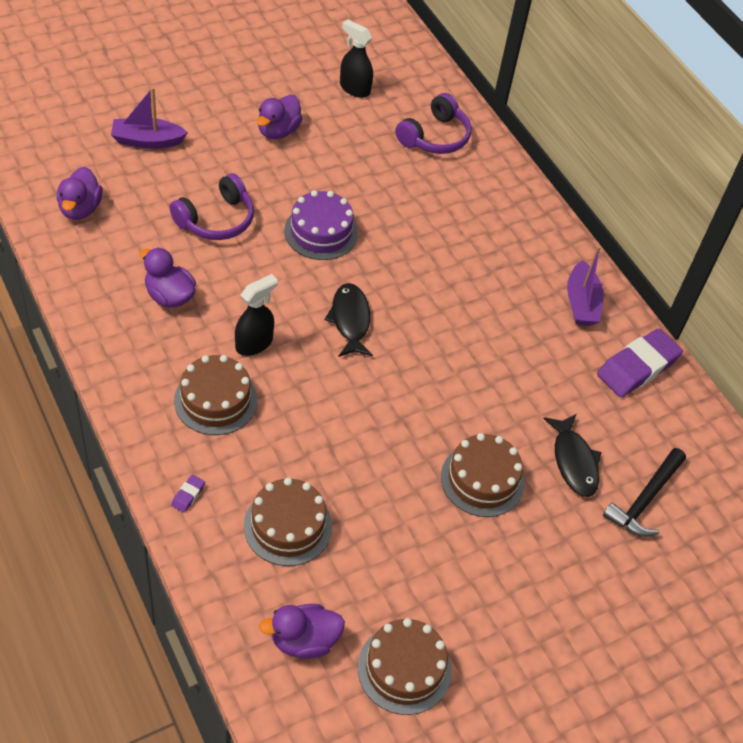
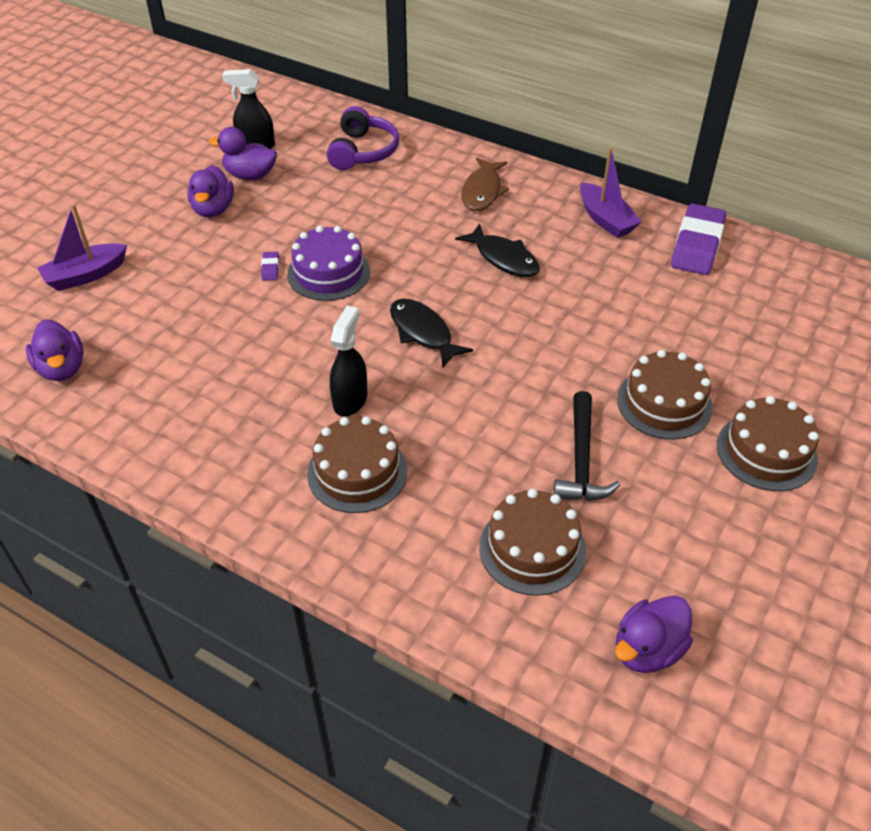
camera: 25 degrees left, 5 degrees down
purple duck [140,248,196,307] -> purple duck moved to [209,127,277,180]
purple headphones [170,173,254,240] -> none
purple eraser [171,475,205,513] -> purple eraser moved to [261,252,279,281]
brown cake [358,618,451,715] -> brown cake moved to [717,396,819,491]
black fish [543,414,601,497] -> black fish moved to [455,223,540,277]
black hammer [603,448,686,537] -> black hammer moved to [554,391,621,501]
none -> brown fish [461,158,509,211]

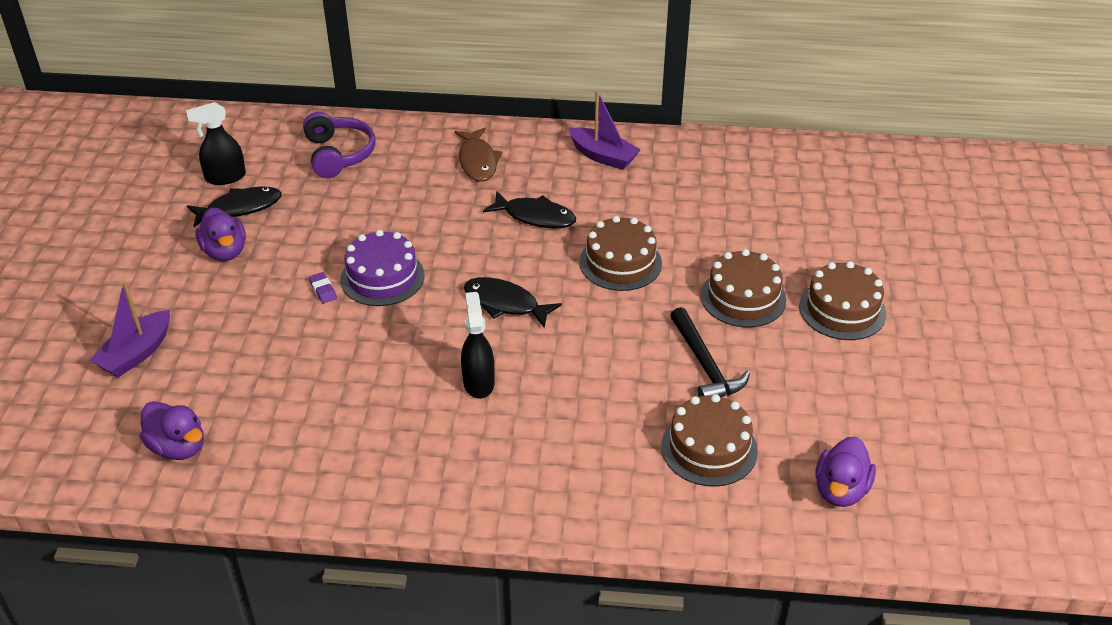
camera: 25 degrees left, 5 degrees down
purple duck [209,127,277,180] -> black fish [187,186,282,227]
brown cake [307,416,407,513] -> brown cake moved to [579,216,662,291]
purple eraser [671,204,726,275] -> none

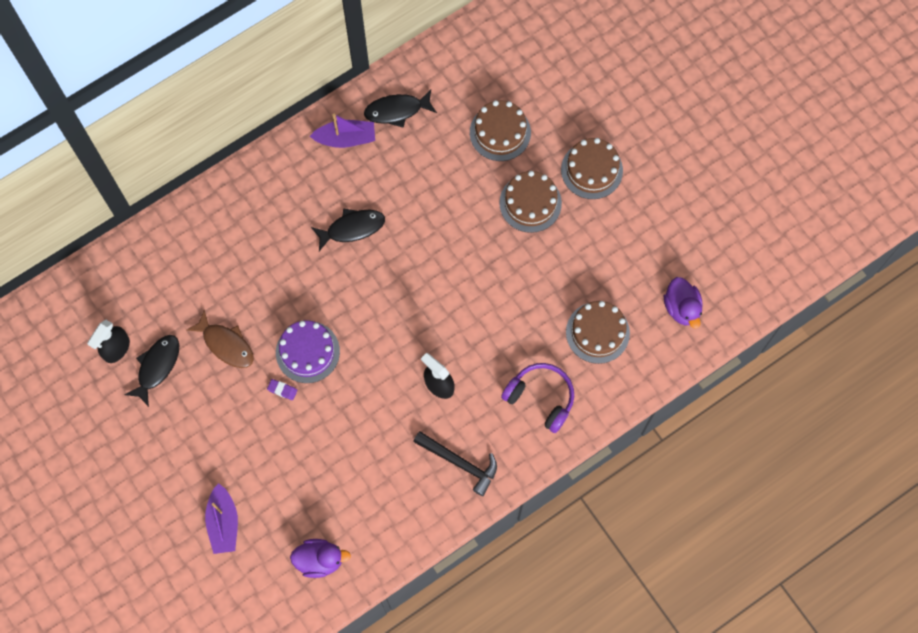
camera: 40 degrees left, 30 degrees up
purple duck [195,207,246,261] -> none
purple headphones [303,112,376,178] -> purple headphones moved to [501,363,574,433]
brown fish [454,128,503,182] -> brown fish moved to [187,310,254,368]
black fish [464,277,562,328] -> black fish moved to [364,90,437,128]
brown cake [579,216,662,291] -> brown cake moved to [470,100,531,161]
black hammer [670,307,750,397] -> black hammer moved to [413,431,497,496]

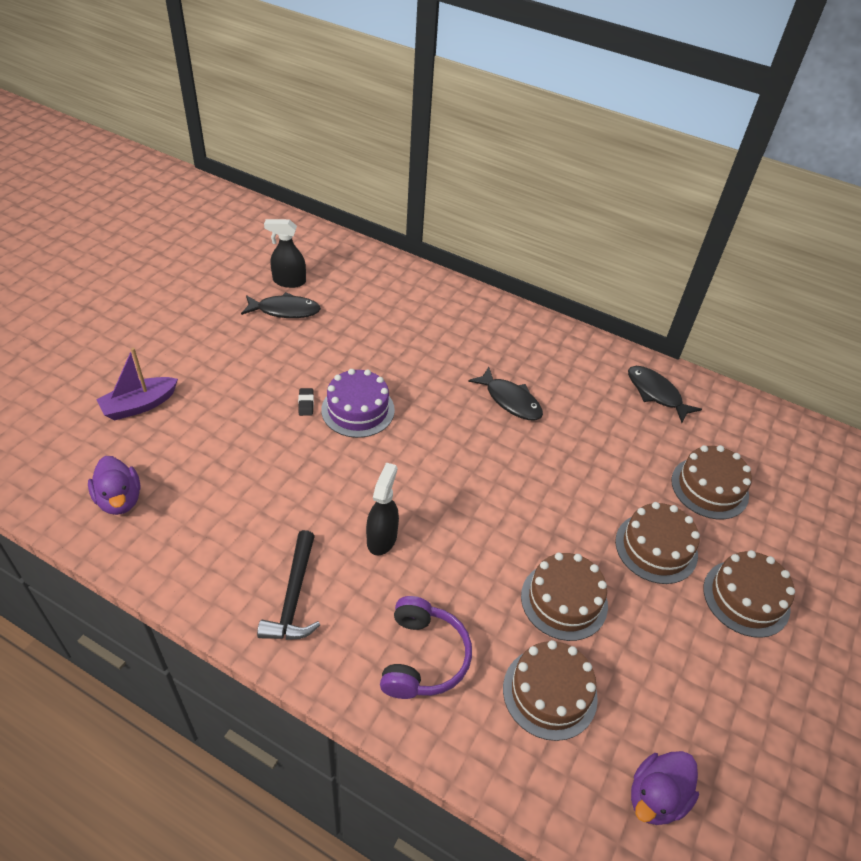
camera: 60 degrees right, 25 degrees down
brown fish [187,310,254,368] -> none
purple eraser [267,379,297,400] -> black eraser [298,388,314,416]
purple boat [310,114,375,148] -> none
none -> brown cake [521,553,608,641]

